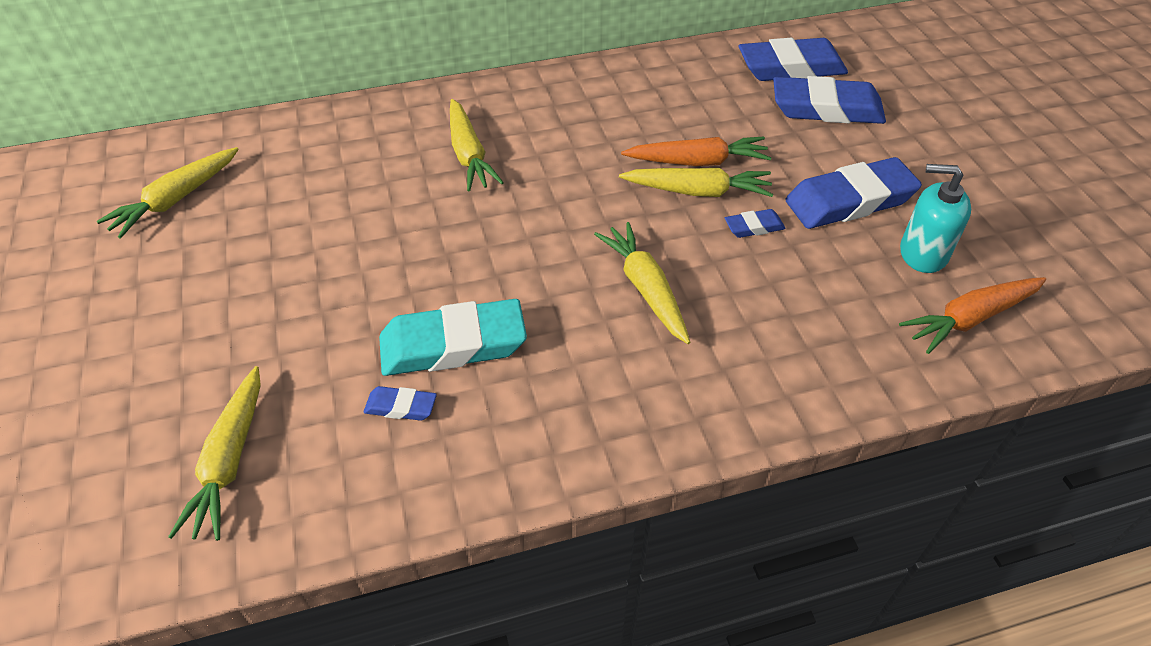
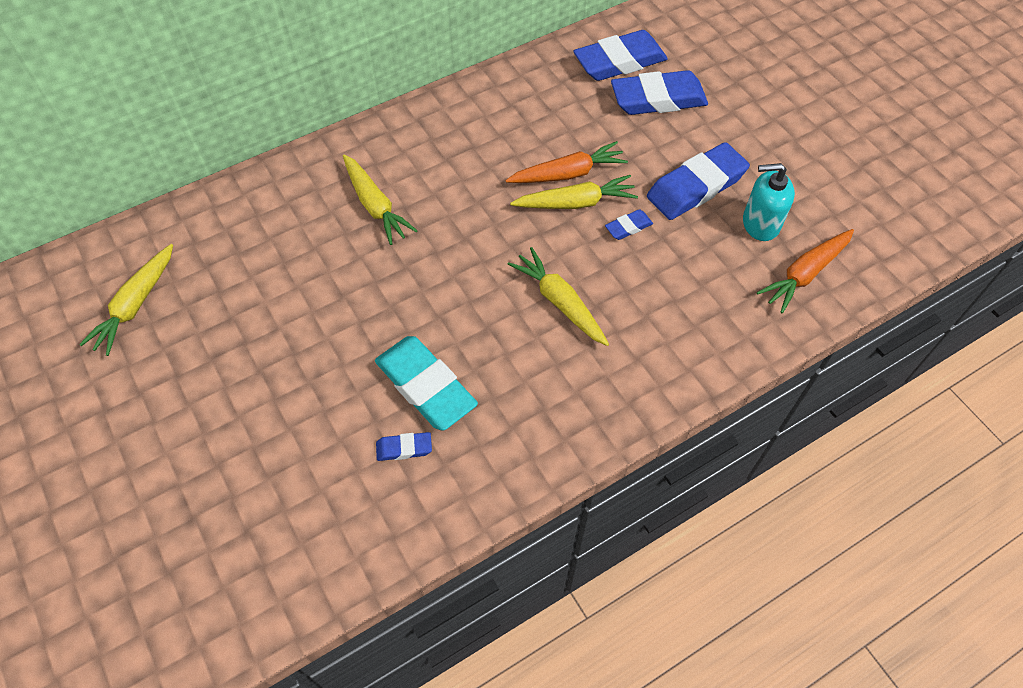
camera: 15 degrees left, 10 degrees up
yellow carrot [168,366,261,541] -> none
turquoise eraser [379,299,527,376] -> turquoise eraser turned 75 degrees clockwise [375,336,478,431]

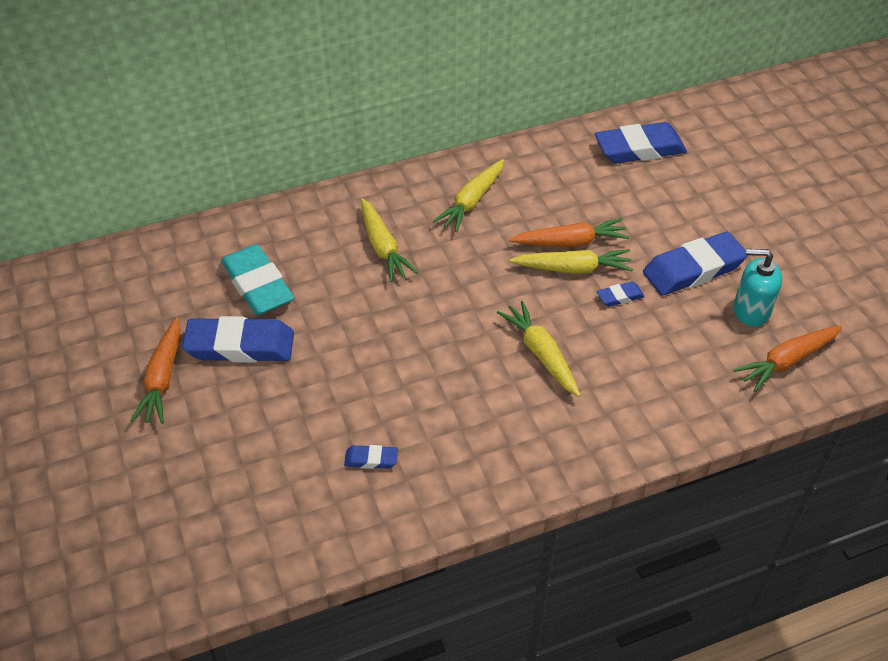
camera: 10 degrees right, 10 degrees down
yellow carrot [79,244,173,356] -> yellow carrot moved to [432,159,504,232]
turquoise eraser [375,336,478,431] -> turquoise eraser moved to [221,244,294,315]
blue eraser [611,70,708,115] -> blue eraser moved to [182,316,294,363]
none -> orange carrot [130,317,181,424]

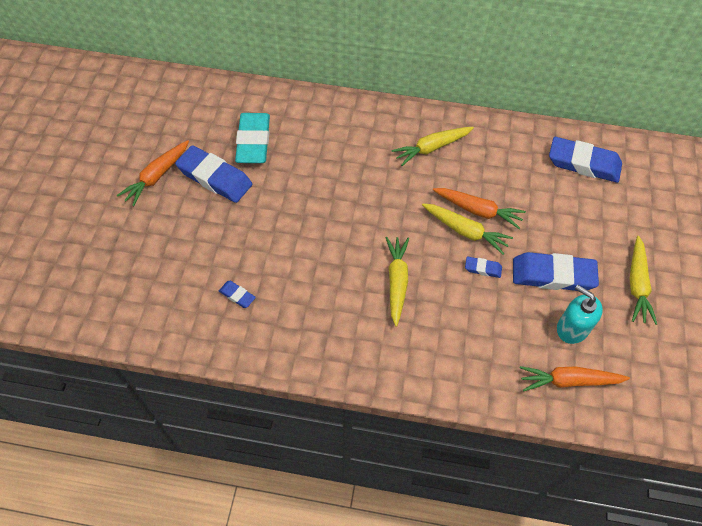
camera: 30 degrees right, 10 degrees up
yellow carrot [361,198,418,282] -> yellow carrot moved to [630,236,657,325]

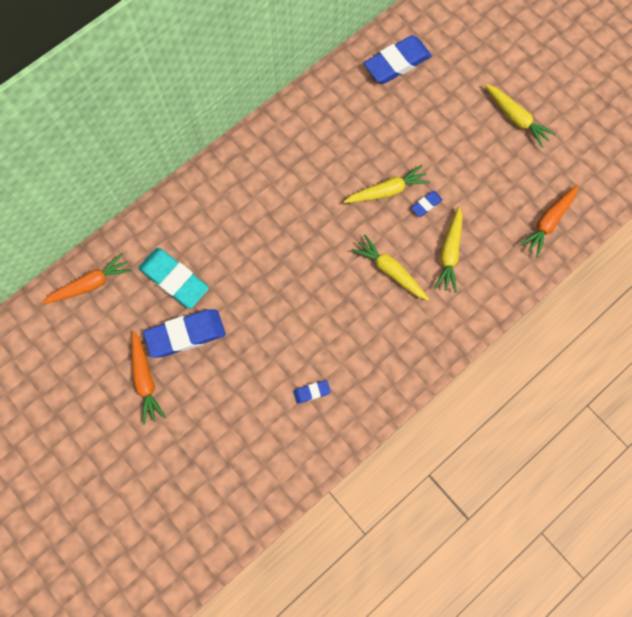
camera: 50 degrees left, 15 degrees up
yellow carrot [391,127,474,166] -> yellow carrot moved to [434,207,463,293]
orange carrot [433,188,526,229] -> orange carrot moved to [42,253,132,304]
blue eraser [513,252,599,291] -> none
turquoise soap dispenser [557,285,603,344] -> none

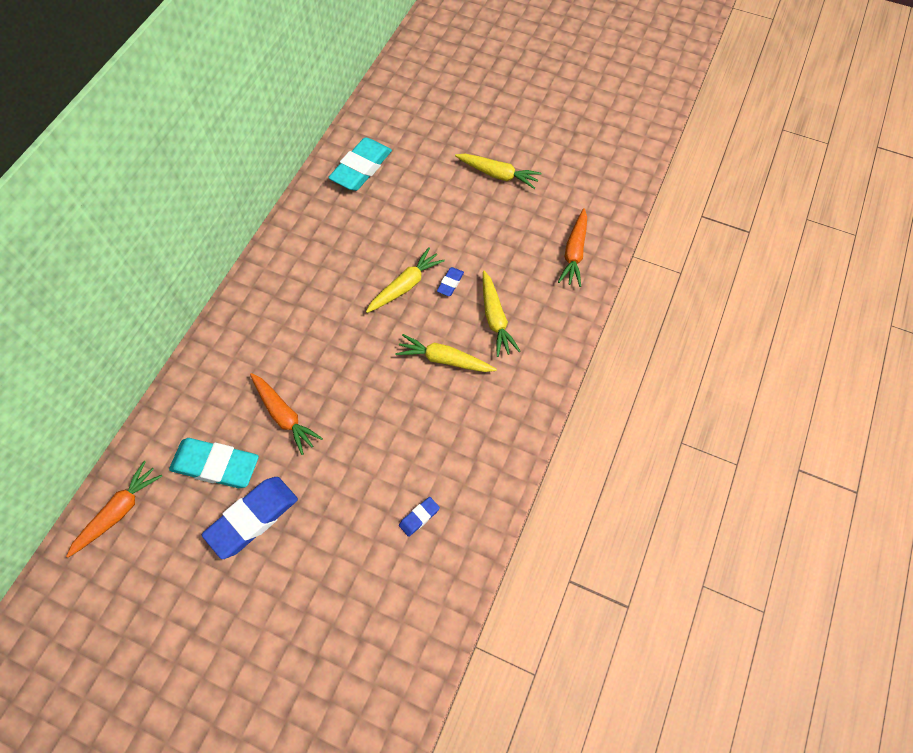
camera: 25 degrees left, 10 degrees down
orange carrot [132,331,166,425] -> orange carrot moved to [250,373,323,455]
blue eraser [364,35,432,84] -> turquoise eraser [328,137,392,191]

